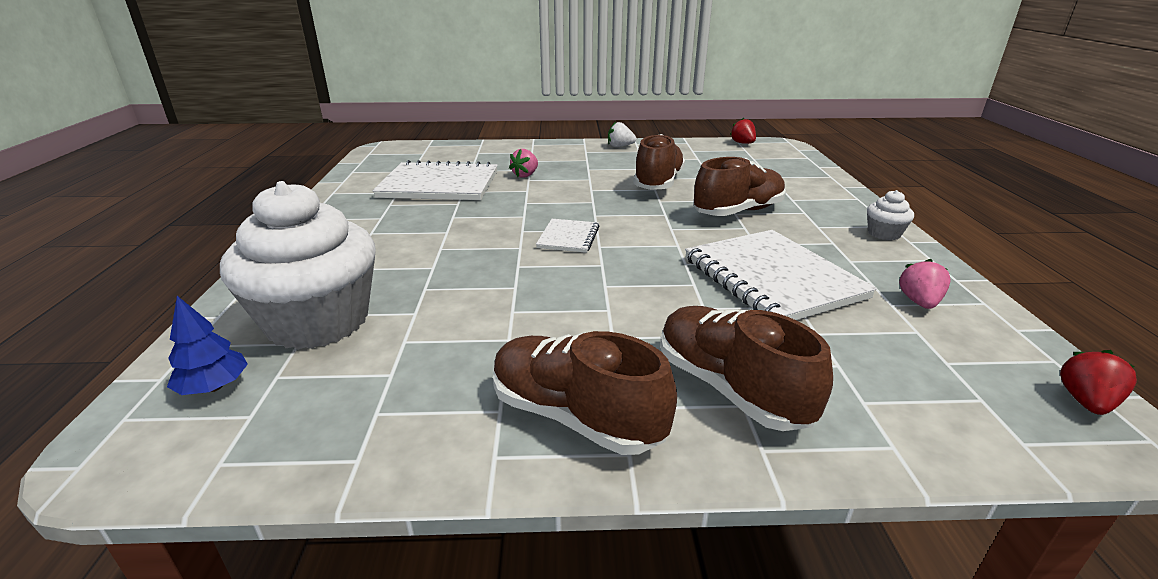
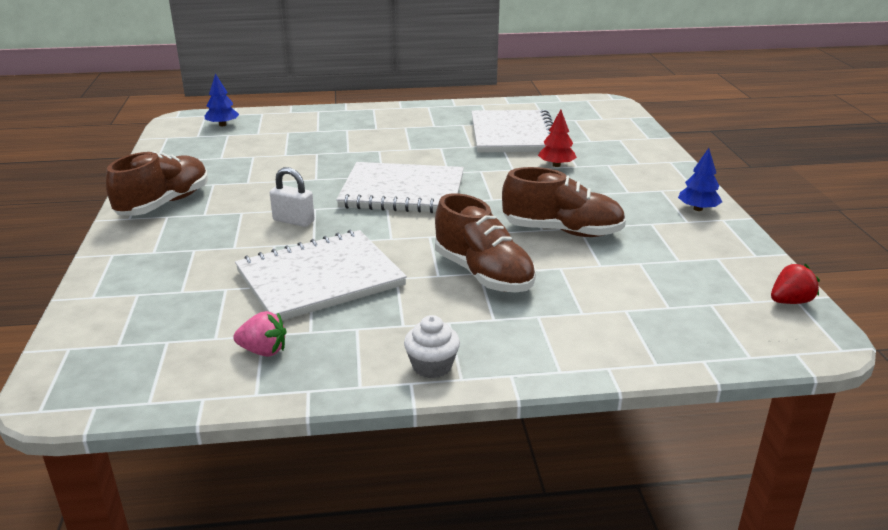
camera: 85 degrees right, 0 degrees up
white cupcake [220,181,376,350] -> none
pink strawberry [509,149,538,178] -> red tree [538,109,577,167]
white notebook [536,219,600,253] -> white notebook [336,162,464,213], size x2.03
white strawberry [608,122,636,147] -> blue tree [678,148,722,211]
brown shoe [660,306,833,431] -> none
red strawberry [1060,350,1137,415] -> none
none -> white padlock [270,167,315,227]

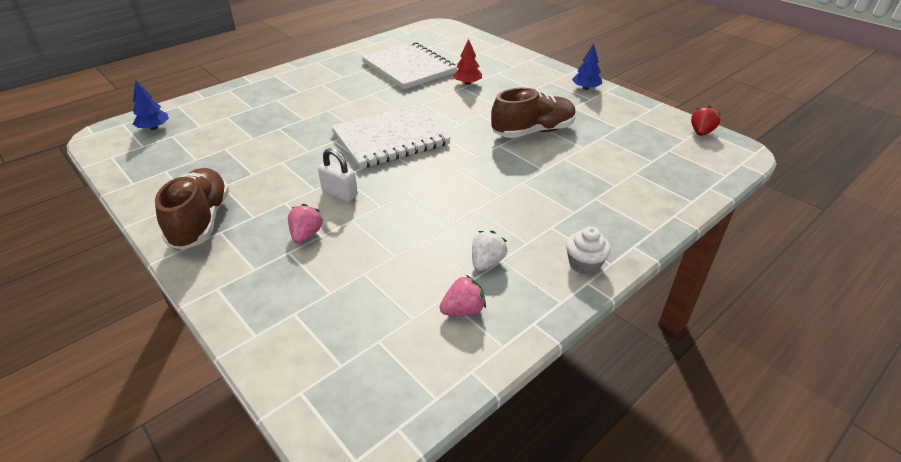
camera: 35 degrees left, 10 degrees up
white notebook [235,230,407,321] -> none
white padlock [270,167,315,227] -> white padlock turned 45 degrees clockwise [318,148,358,202]
brown shoe [435,193,536,292] -> none
none -> pink strawberry [288,204,323,244]
none -> white strawberry [472,231,507,271]

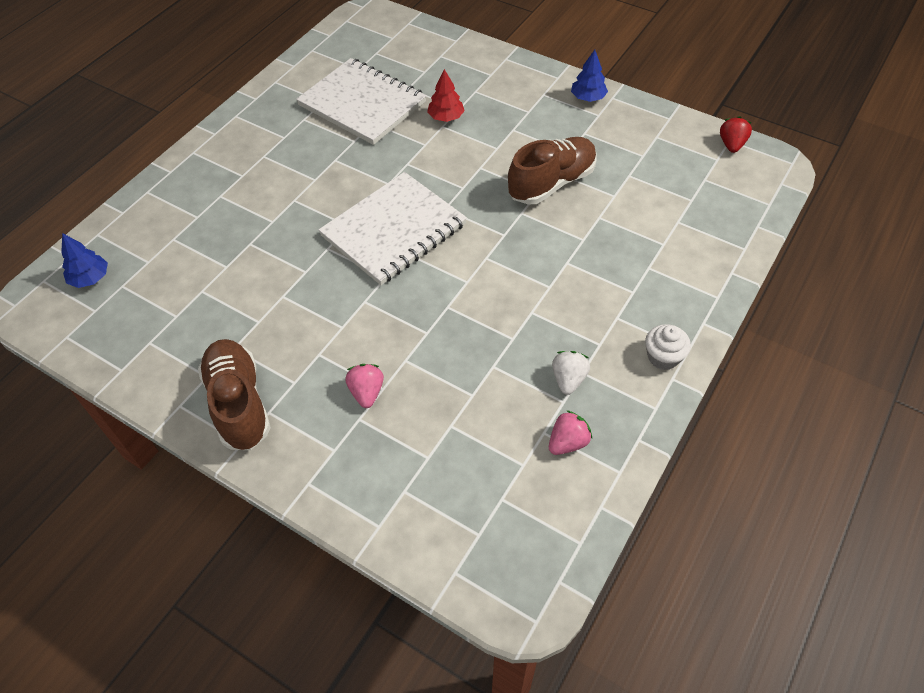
camera: 15 degrees left, 15 degrees up
white padlock [318,148,358,202] -> none

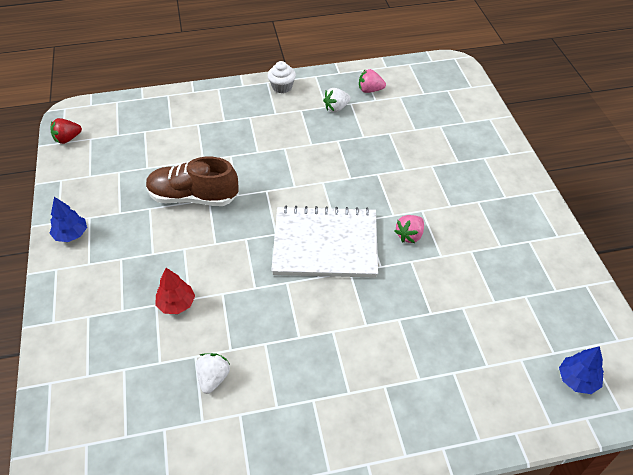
camera: 135 degrees left, 5 degrees down
brown shoe [198,339,271,450] -> none
white notebook [296,58,427,145] -> white strawberry [196,353,230,394]
pink strawberry [345,364,384,408] -> pink strawberry moved to [394,215,424,243]

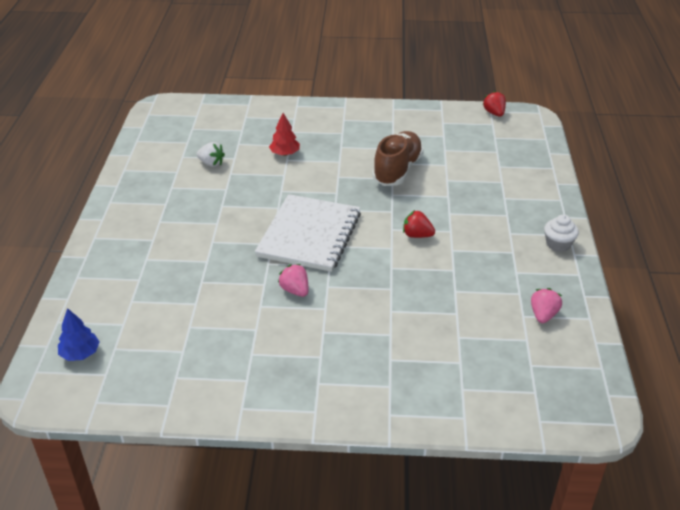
camera: 105 degrees right, 10 degrees down
blue tree [49,197,87,242] -> none
white strawberry [323,88,351,112] -> none
none -> red strawberry [403,210,435,238]

